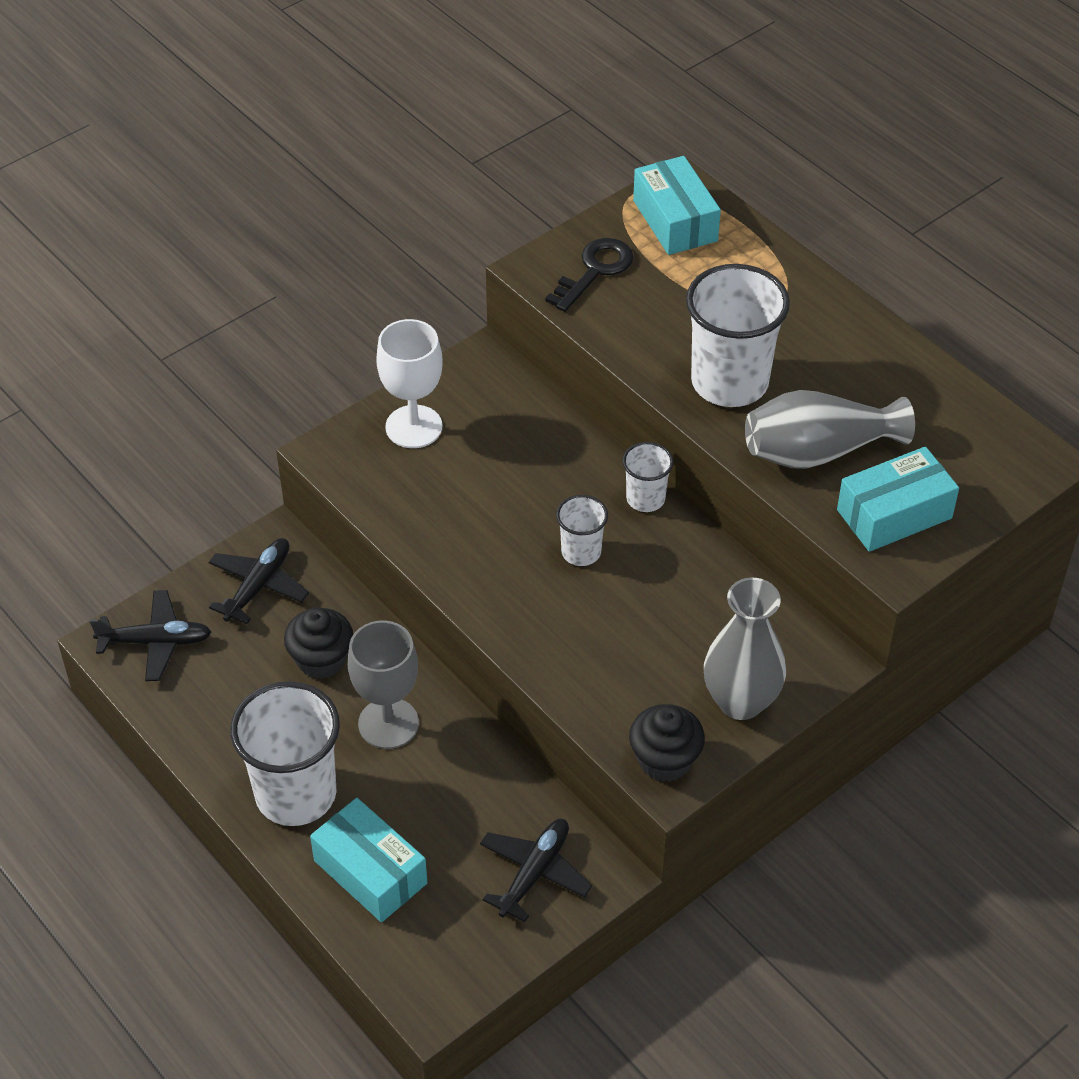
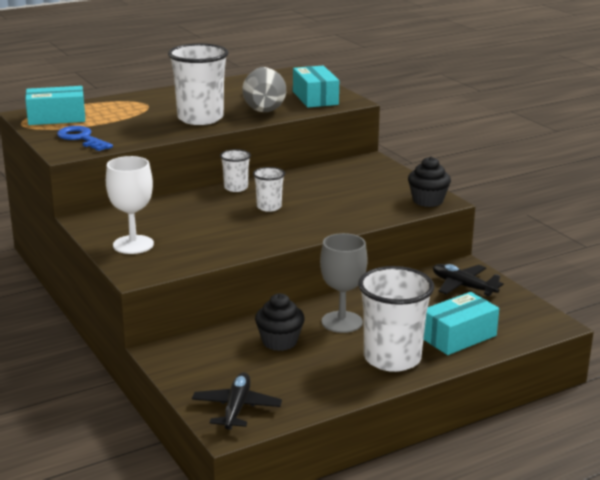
camera: 80 degrees left, 25 degrees down
black plane [209,538,309,624] -> none
black key [545,238,634,312] -> blue key [57,126,113,151]
grey vase [704,577,786,720] -> none

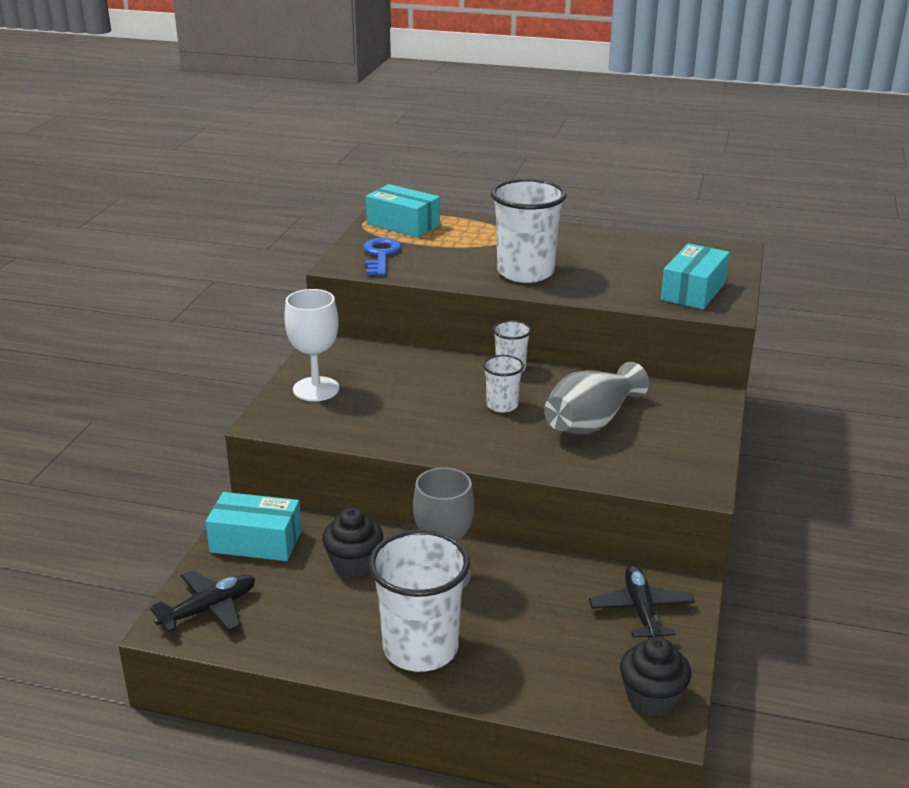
camera: 45 degrees right, 5 degrees up
grey vase [242,67,286,112] -> grey vase moved to [544,362,649,435]
black cupcake [408,156,451,207] -> black cupcake moved to [620,636,691,716]
turquoise box [423,292,499,355] -> turquoise box moved to [206,492,302,561]

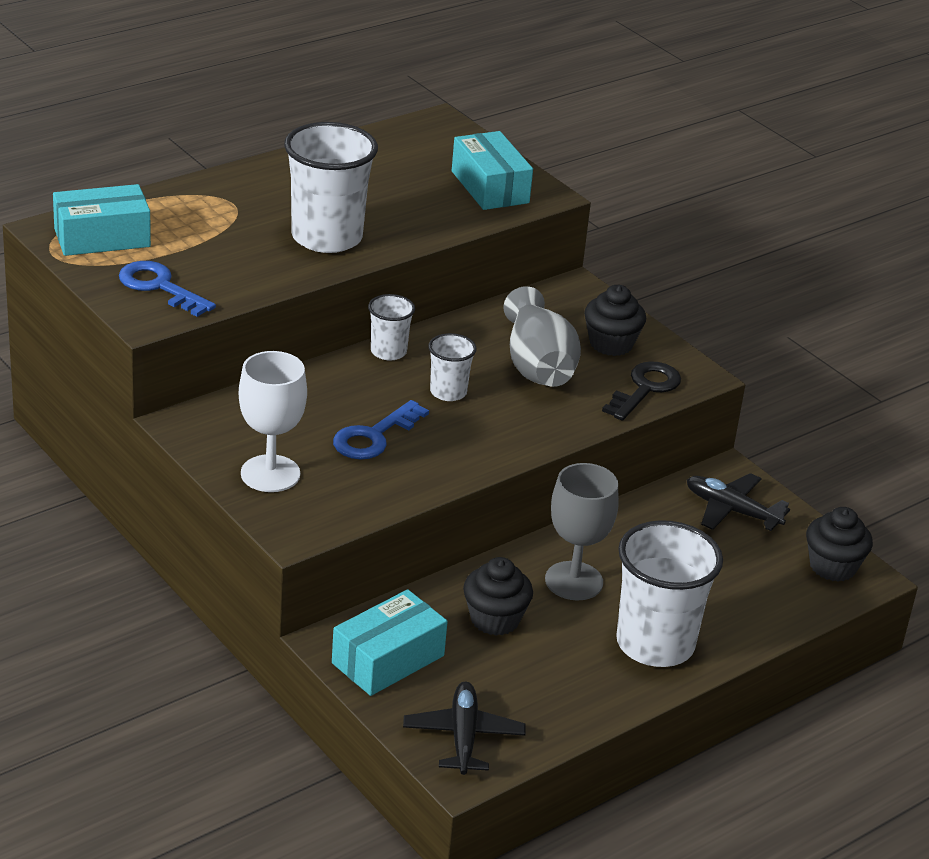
camera: 55 degrees left, 5 degrees up
none -> blue key [333,400,429,460]
none -> black cupcake [584,285,646,356]
none -> black key [602,361,681,421]

